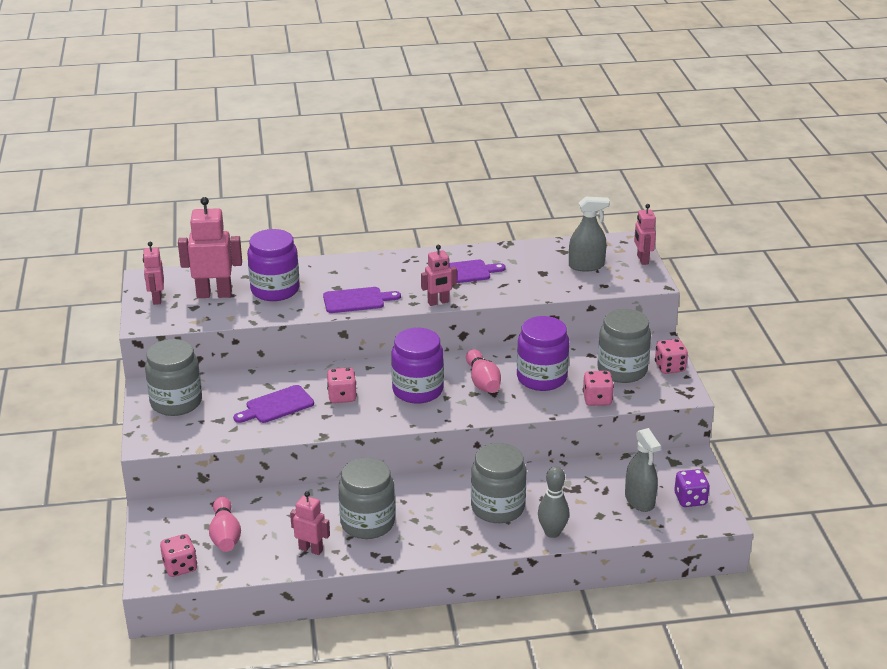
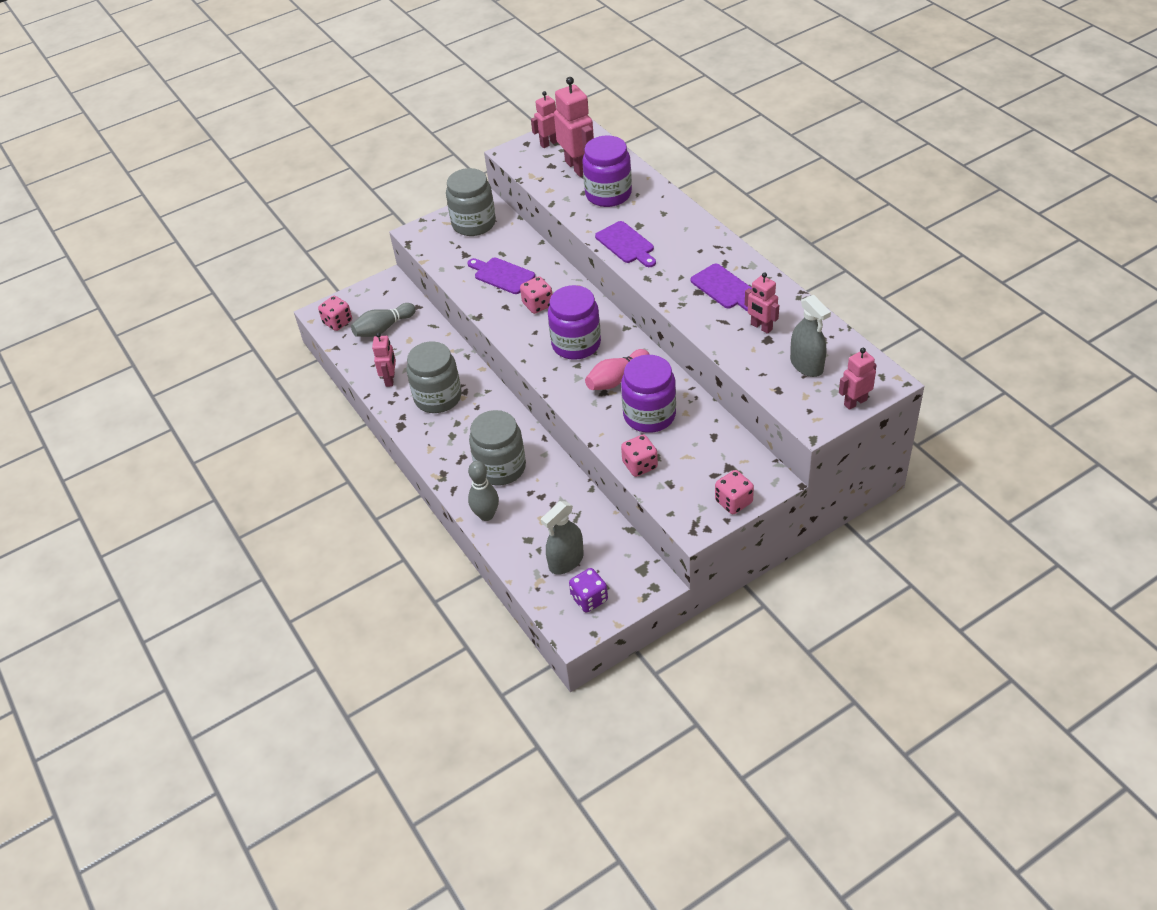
camera: 70 degrees right, 15 degrees up
pink bowling pin [209,497,241,552] -> grey bowling pin [351,303,416,337]
pink robot [421,245,457,306] -> pink robot moved to [745,272,779,334]
grey jar [597,309,651,383] -> none

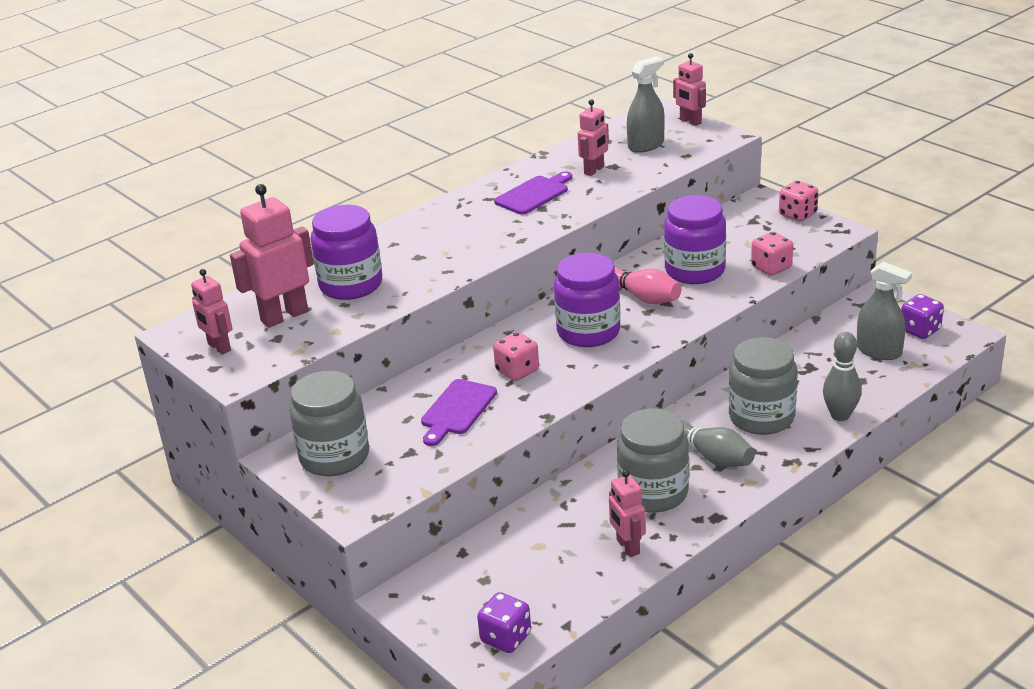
camera: 100 degrees left, 15 degrees down
pink dice [318,296,352,331] -> purple dice [477,592,531,653]
grey bowling pin [351,303,416,337] -> grey bowling pin moved to [682,420,755,467]
pink robot [372,333,396,387] -> pink robot turned 105 degrees counterclockwise [609,470,646,557]
purple cutting board [595,221,656,267] -> none

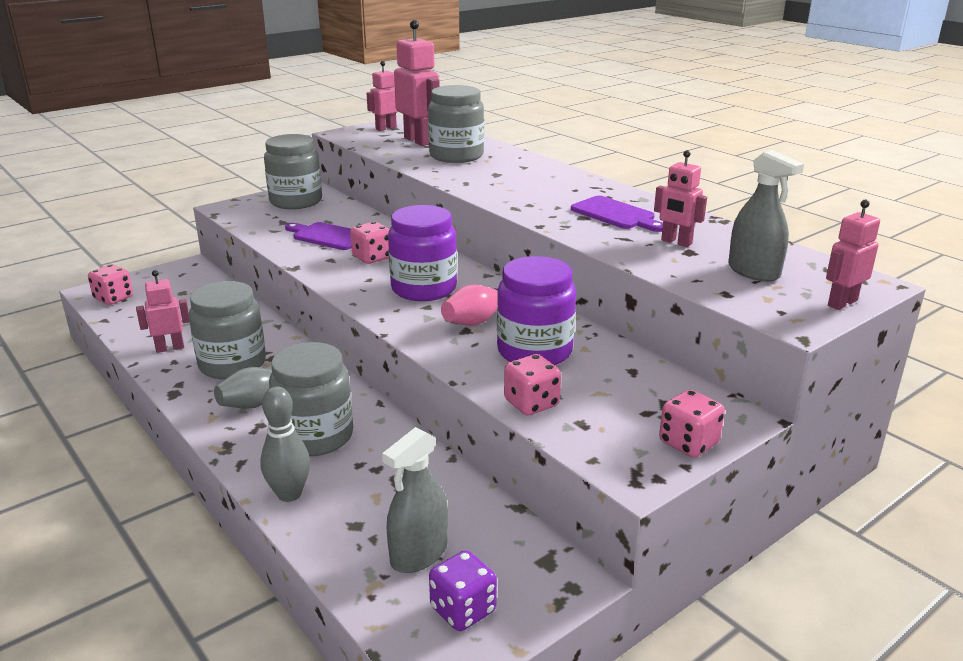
camera: 90 degrees right, 5 degrees down
purple jar [311,205,382,300] -> grey jar [428,85,484,163]
purple dice [477,592,531,653] -> pink dice [88,264,133,305]

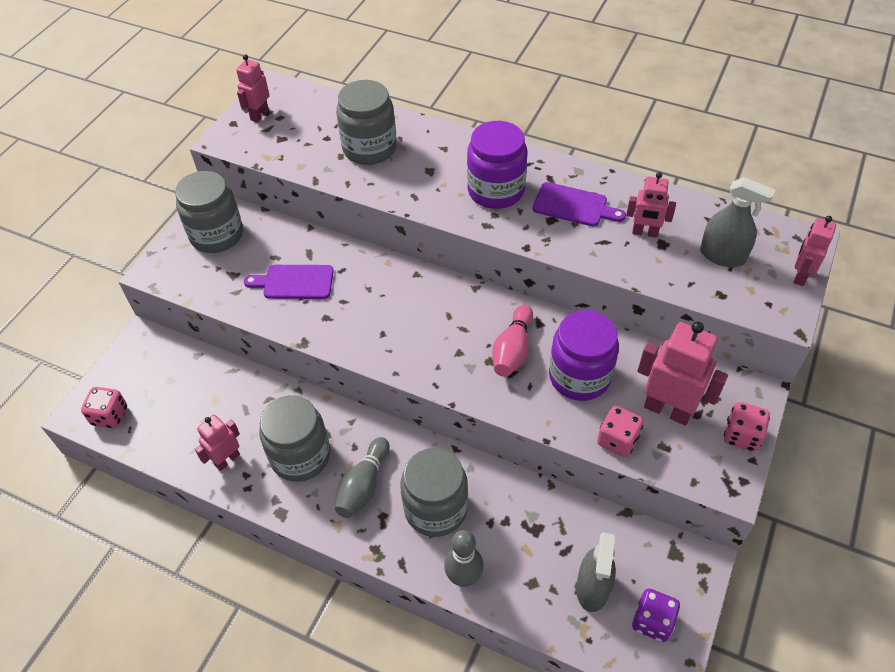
camera: 25 degrees left, 25 degrees up
pink dice [350,222,389,264] -> none
purple jar [388,205,457,301] -> purple jar moved to [467,121,527,209]
pink robot [394,20,440,146] -> pink robot moved to [638,321,728,426]

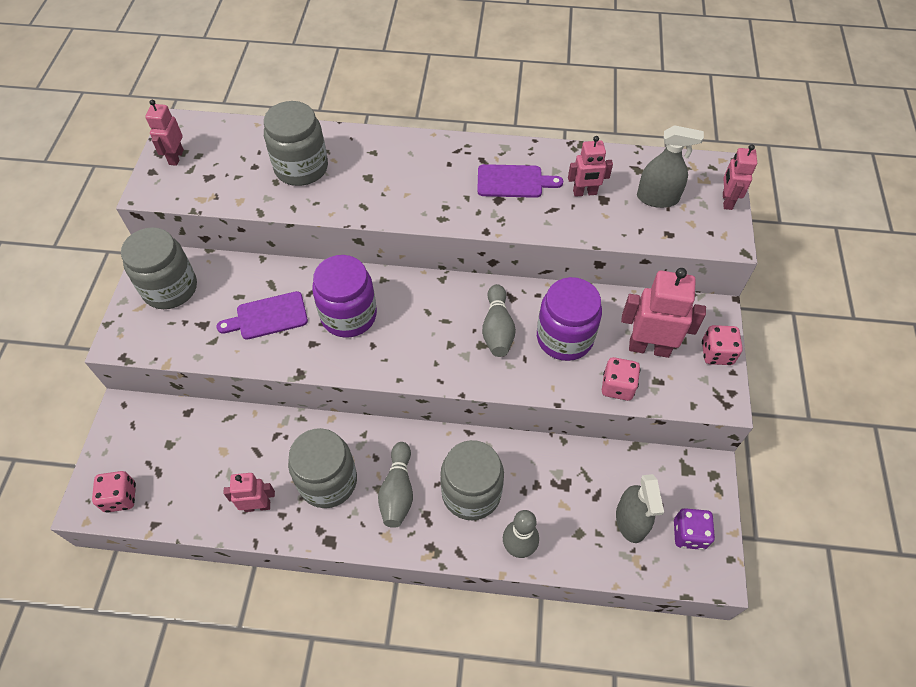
camera: 20 degrees left, 5 degrees up
pink robot [195,415,240,471] -> pink robot turned 60 degrees clockwise [223,473,275,512]
purple jar [467,121,527,209] -> purple jar moved to [312,255,377,338]
pink bowling pin [492,305,533,377] -> grey bowling pin [482,284,516,357]

